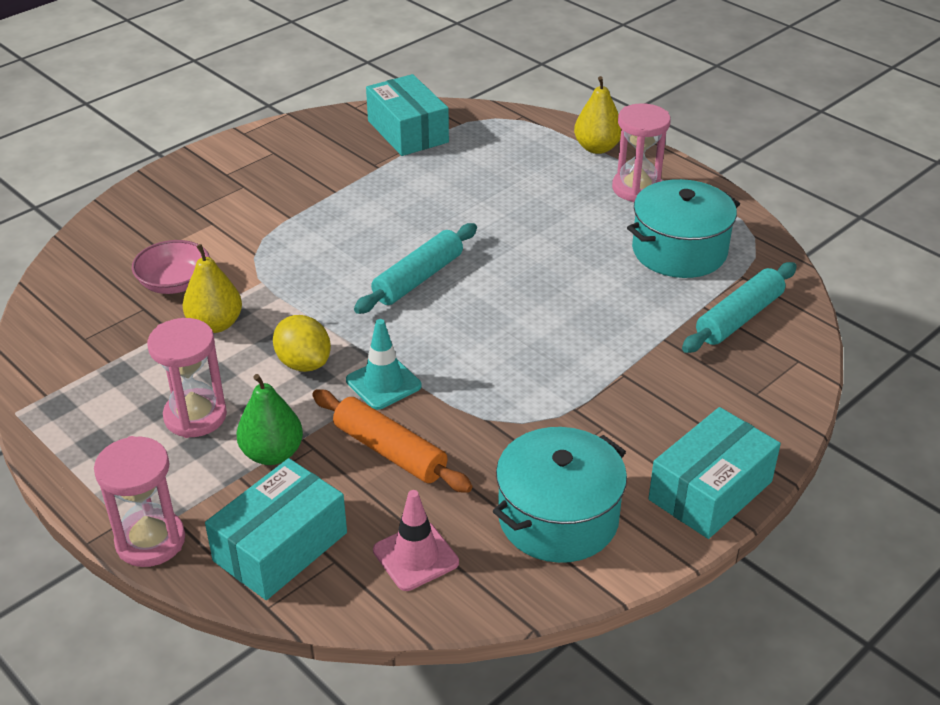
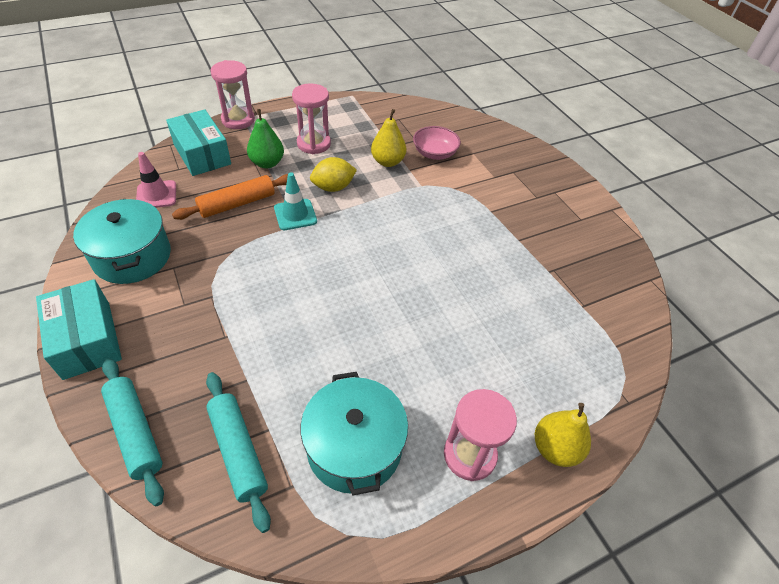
camera: 105 degrees right, 10 degrees up
turquoise rolling pin [354,223,477,314] -> turquoise rolling pin moved to [101,358,164,506]
turquoise box [366,74,449,156] -> none

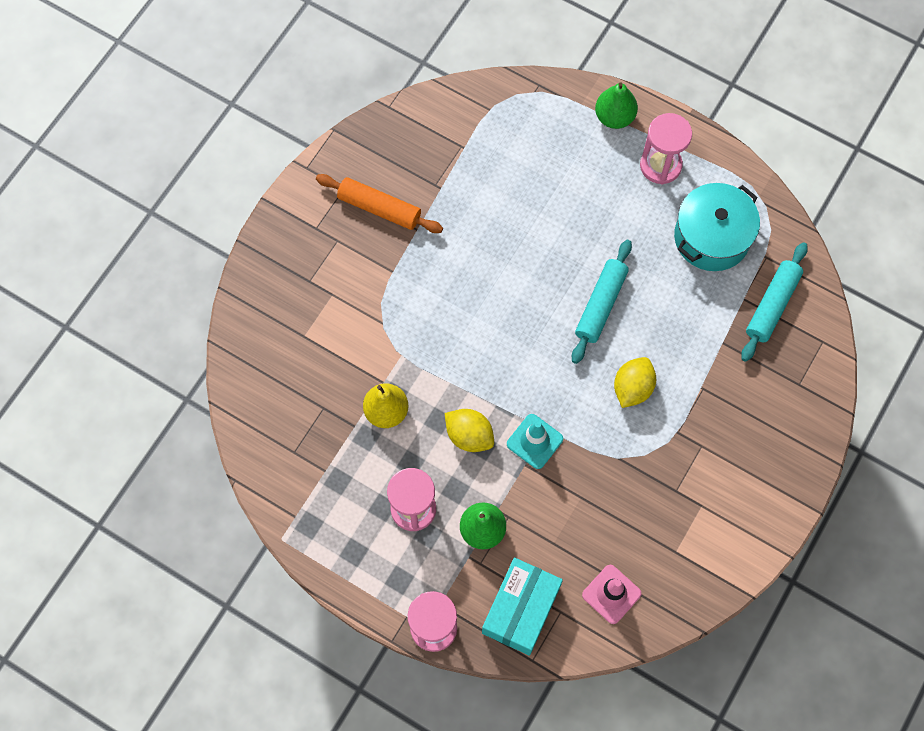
camera: 120 degrees left, 20 degrees up
turquoise box [36,279,122,380] -> none
turquoise pot [73,199,171,284] -> none
turquoise rolling pin [101,358,164,506] -> turquoise rolling pin moved to [572,240,632,364]
orange rolling pin [172,174,288,220] -> orange rolling pin moved to [316,174,443,233]
pink bowl [413,126,461,160] -> none
yellow pear [535,403,591,467] -> green pear [595,82,638,129]
none -> yellow lemon [614,357,656,408]

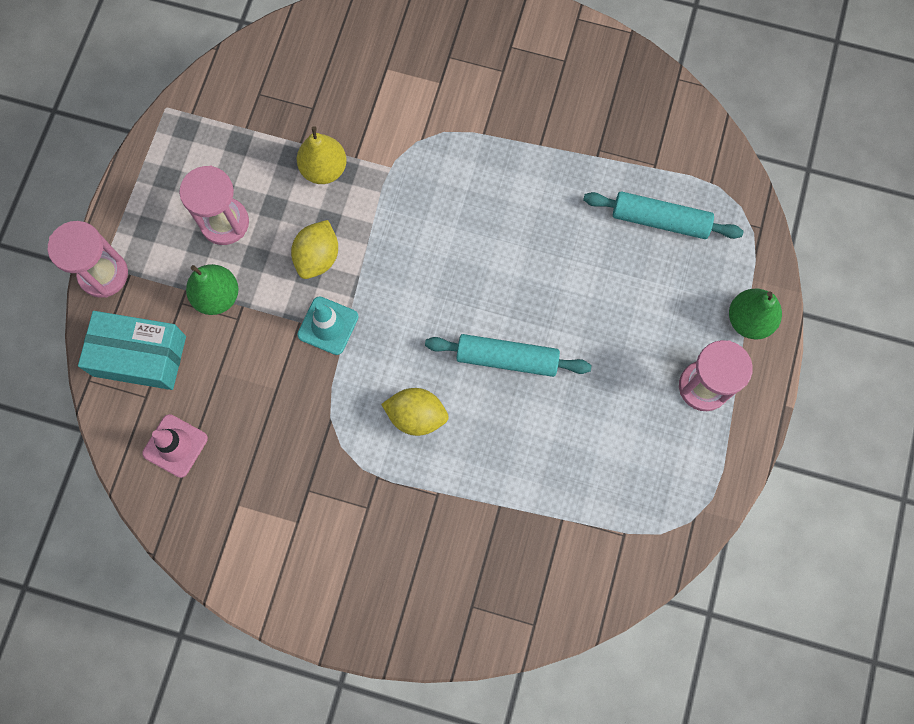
camera: 75 degrees right, 5 degrees up
orange rolling pin [316,174,443,233] -> none
turquoise pot [674,183,760,271] -> none
turquoise rolling pin [741,242,808,362] -> turquoise rolling pin moved to [583,191,744,239]

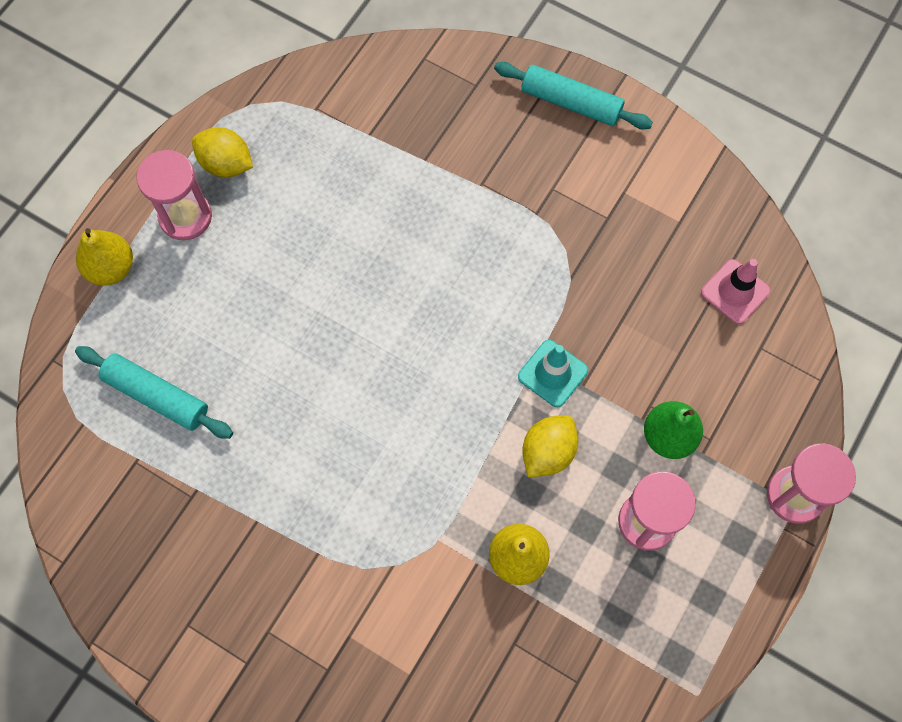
camera: 165 degrees left, 5 degrees down
turquoise box [78,311,186,390] -> none
yellow lemon [381,388,449,436] -> yellow lemon moved to [192,127,253,177]
turquoise rolling pin [425,334,591,377] -> turquoise rolling pin moved to [494,62,653,129]
green pear [729,289,782,339] -> yellow pear [76,228,133,286]

